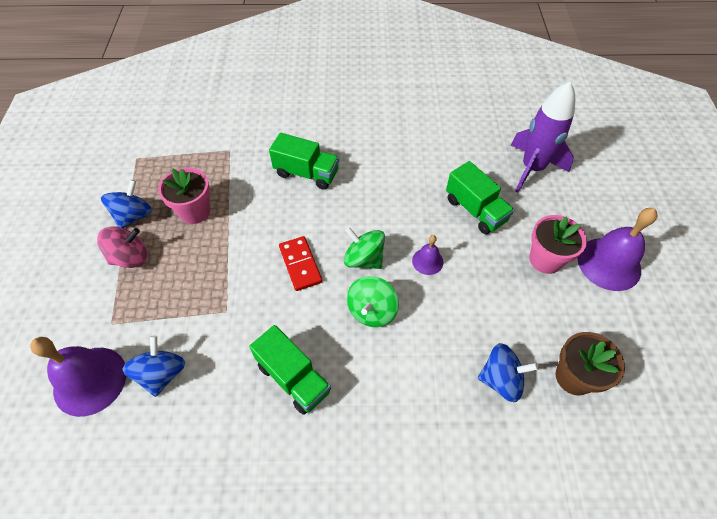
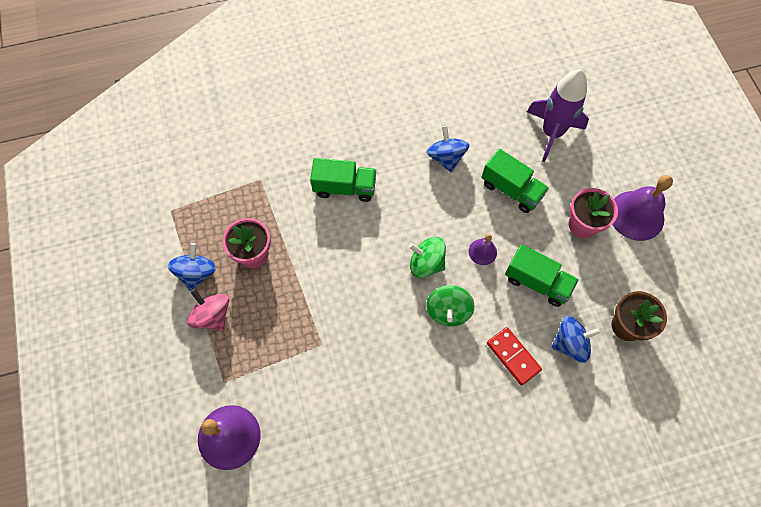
camera: 15 degrees left, 10 degrees up
pink spinning top [97,226,147,268] -> pink spinning top turned 90 degrees counterclockwise [187,290,229,331]
blue spinning top [122,335,185,397] -> blue spinning top moved to [427,126,469,172]
green truck [249,325,331,415] -> green truck moved to [505,244,579,307]
red domino [279,236,322,291] -> red domino moved to [487,327,542,386]

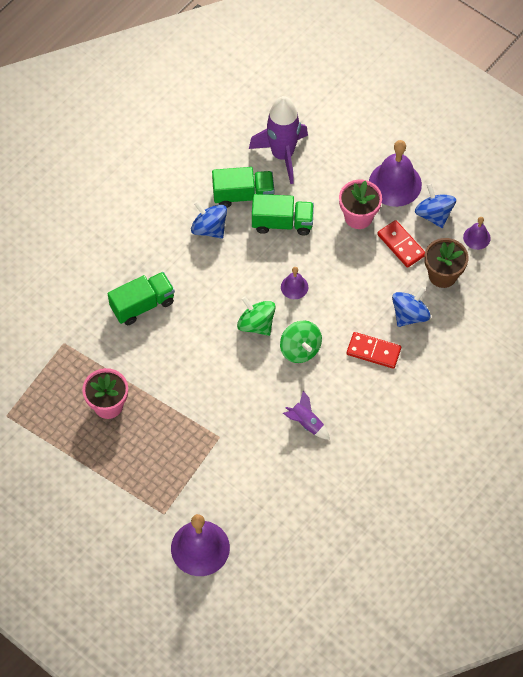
camera: 35 degrees left, 5 degrees down
blue spinning top [168,243,216,291] -> blue spinning top moved to [415,184,456,228]
pink spinning top [187,290,229,331] -> none
green spinning top [409,237,446,278] -> green spinning top turned 60 degrees clockwise [237,296,276,336]
green truck [505,244,579,307] -> green truck moved to [212,167,275,208]
none -> purple rocket [283,391,330,440]
none -> red domino [377,220,425,268]
none -> purple bell [463,217,491,250]

